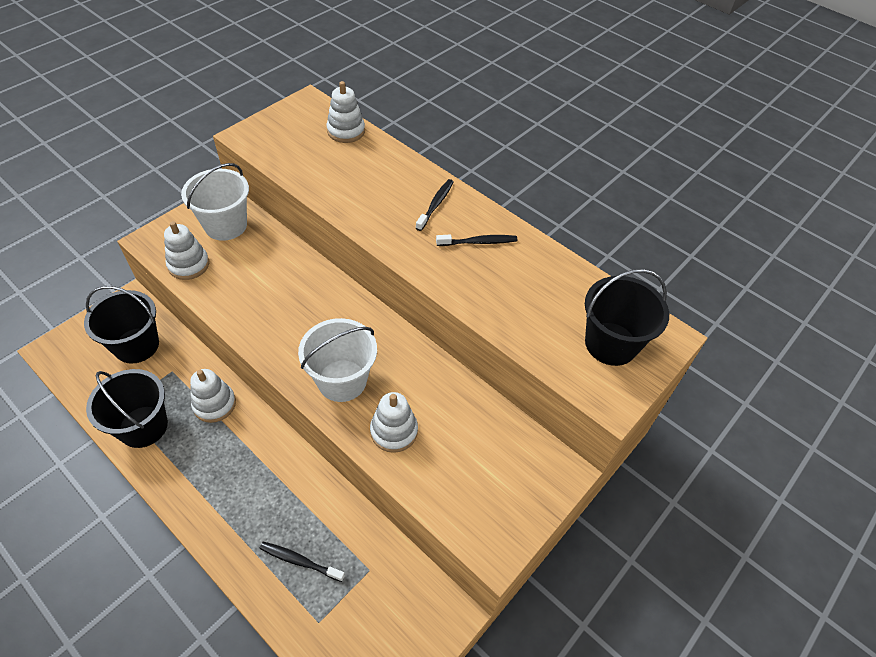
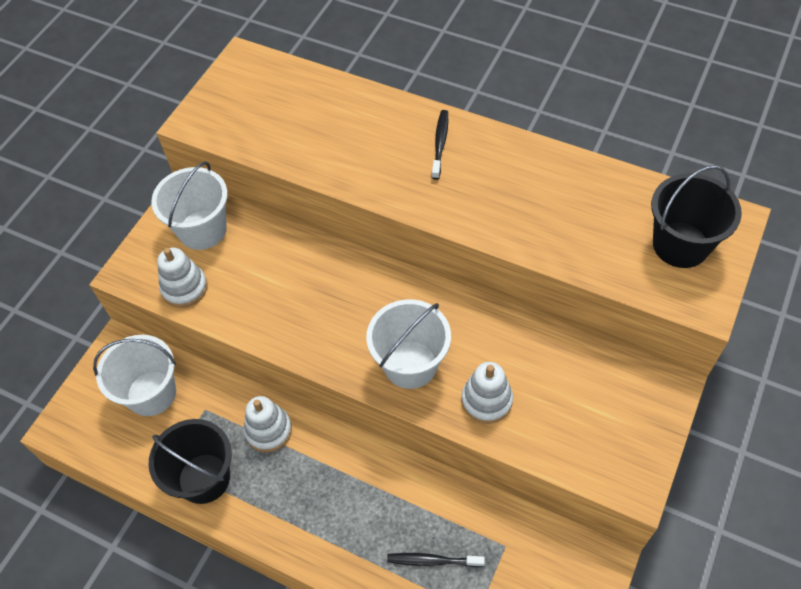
camera: 10 degrees left, 5 degrees up
black bucket [84,286,159,364] -> white bucket [93,335,176,416]
white stacking toy [327,81,365,143] -> none
black toothbrush [436,235,517,246] -> none

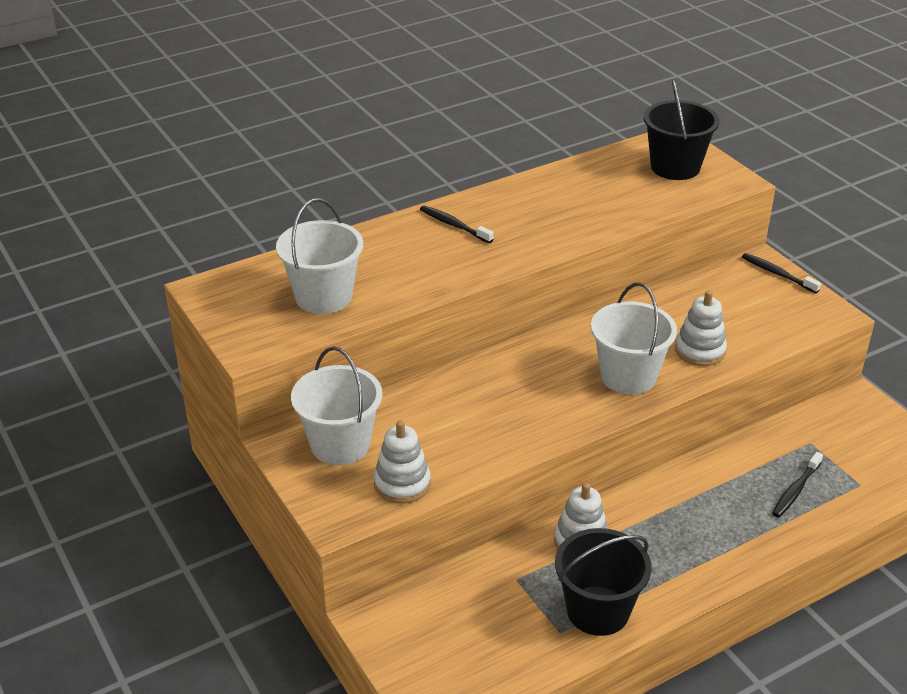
camera: 60 degrees left, 20 degrees down
white bucket [93,335,176,416] -> white bucket moved to [276,198,363,314]
none -> black toothbrush [742,253,821,293]

